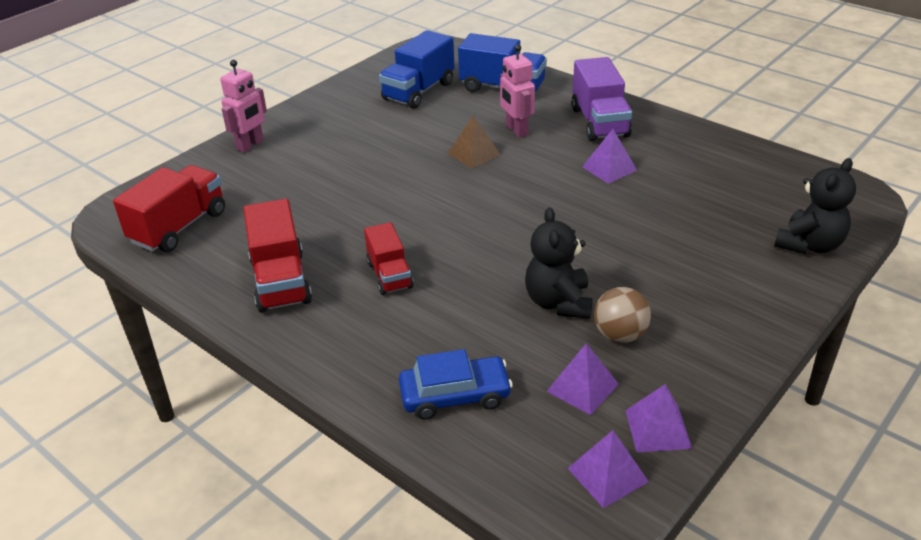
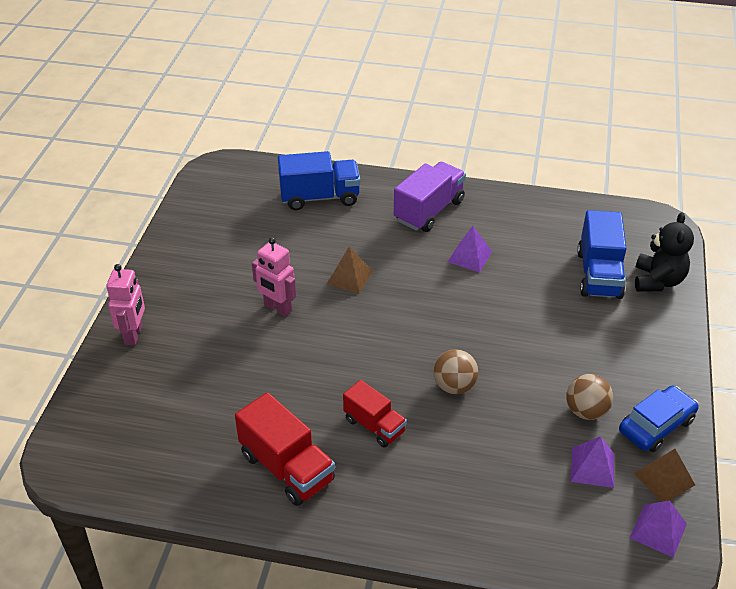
camera: 30 degrees left, 5 degrees up
red truck [113,165,225,252] -> none
blue truck [379,30,455,109] -> blue truck moved to [577,210,626,299]
blue car [399,349,513,420] -> blue car moved to [619,385,699,452]
pink robot [500,44,535,138] -> pink robot moved to [252,237,296,316]
black teddy bear [525,208,593,319] -> none
purple truck [571,57,632,141] -> purple truck turned 105 degrees counterclockwise [394,162,466,232]
purple pyramid [625,384,692,452] -> brown pyramid [634,449,695,502]
none -> brown ball [434,349,478,394]

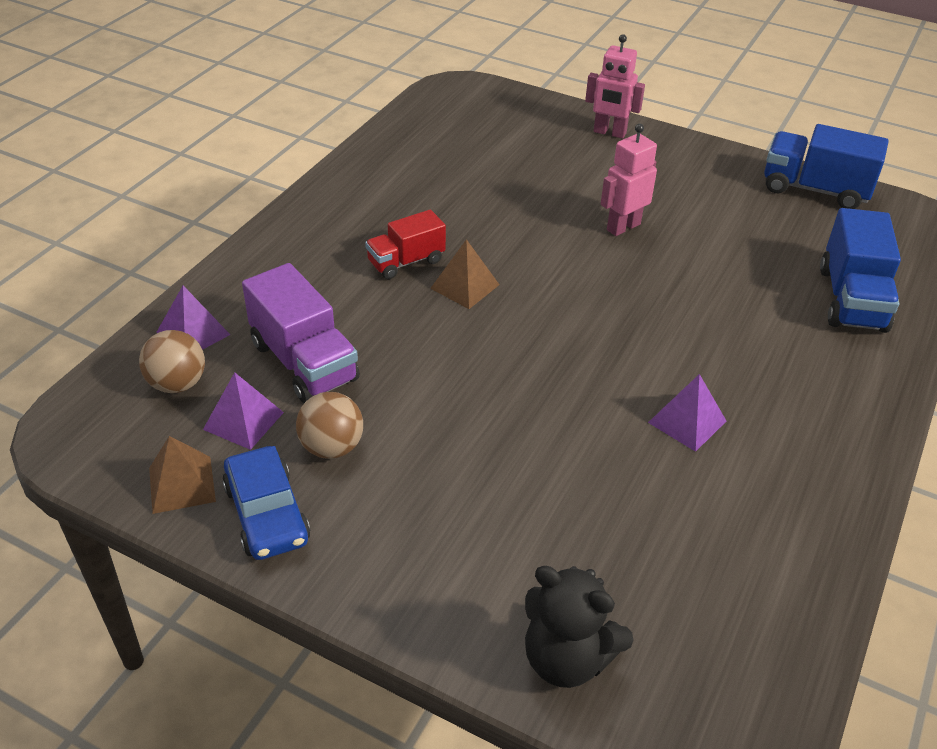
camera: 105 degrees right, 0 degrees up
red truck [235,392,335,506] -> none
brown pyramid [327,247,372,293] -> brown pyramid moved to [430,239,500,309]
purple truck [394,162,466,232] -> purple truck moved to [242,263,360,403]
brown ball [434,349,478,394] -> brown ball moved to [139,330,205,393]
blue truck [577,210,626,299] -> blue truck moved to [764,124,889,209]
purple pyramid [630,500,687,558] -> purple pyramid moved to [156,286,230,350]

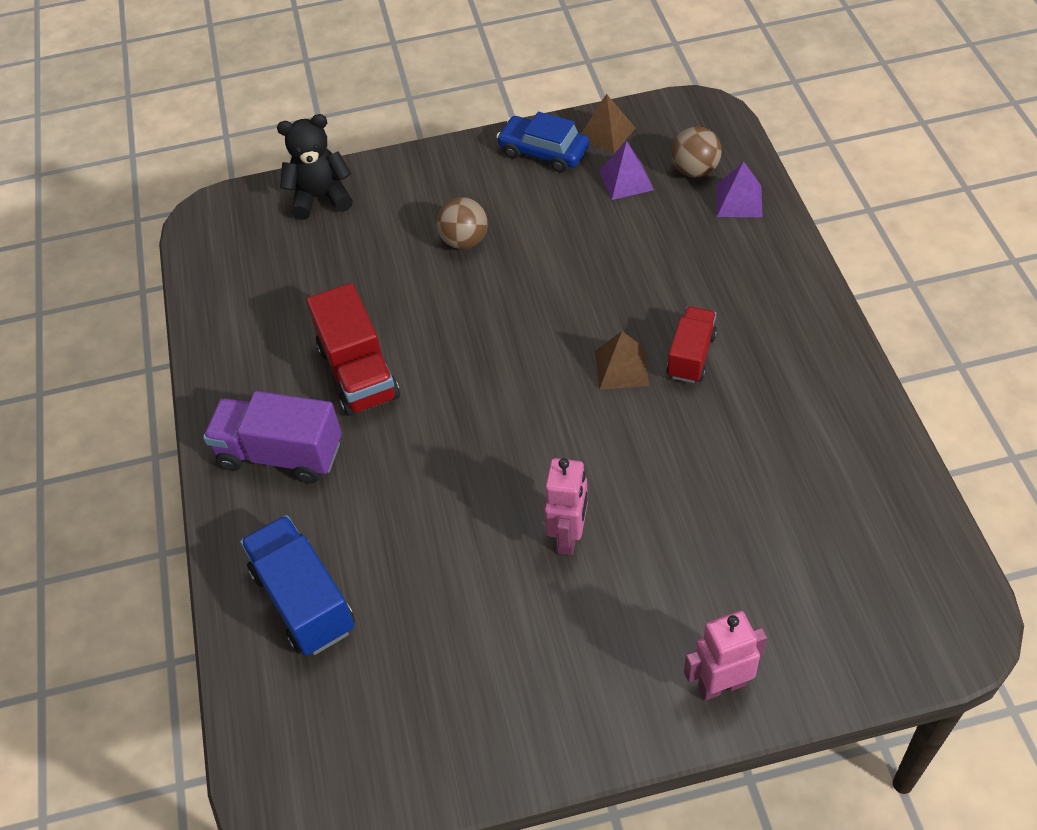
camera: 145 degrees right, 10 degrees up
purple truck [242,263,360,403] -> purple truck moved to [203,391,342,483]
brown ball [296,392,363,459] -> brown ball moved to [436,197,488,249]
purple pyramid [648,374,726,452] -> red truck [307,283,400,416]
blue truck [764,124,889,209] -> none

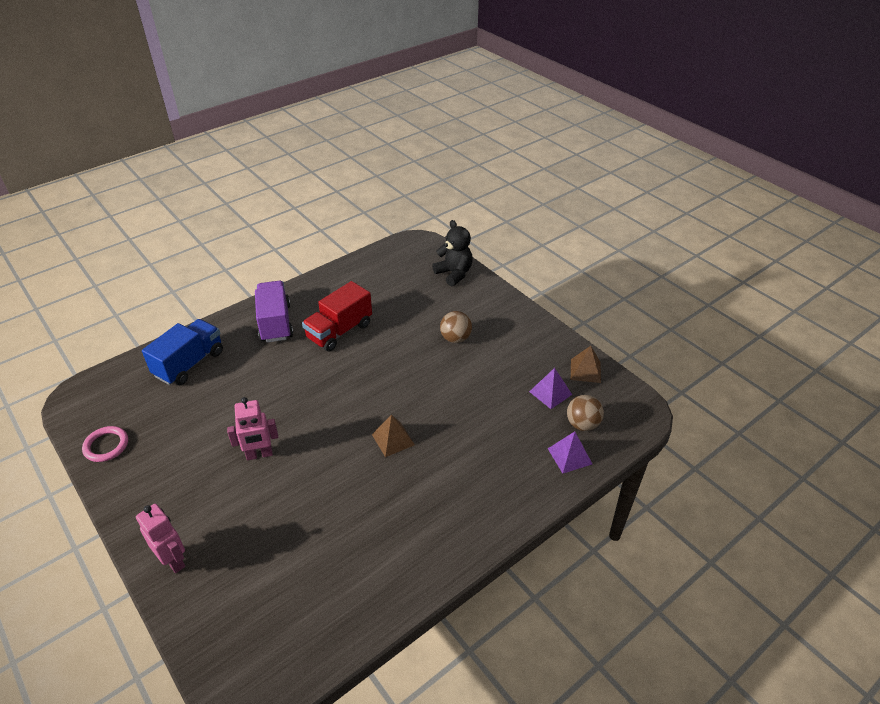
camera: 60 degrees right, 10 degrees down
blue car [496,112,589,172] -> none
red truck [667,306,717,383] -> none
none -> pink ring [82,426,128,462]

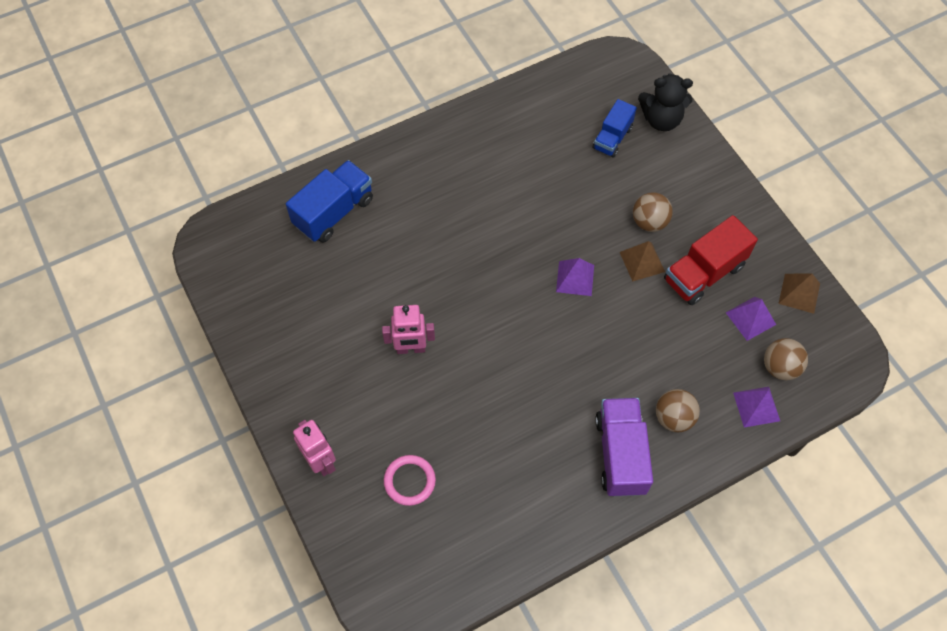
camera: 10 degrees right, 20 degrees up
pink ring [82,426,128,462] -> pink ring moved to [384,455,436,506]
purple truck [255,281,293,343] -> purple truck moved to [595,398,653,497]
red truck [302,281,372,352] -> red truck moved to [664,215,758,305]
brown pyramid [372,414,415,457] -> brown pyramid moved to [620,241,665,282]
black teddy bear [432,220,473,287] -> black teddy bear turned 120 degrees clockwise [638,73,693,131]
none -> purple pyramid [556,258,594,296]
none -> blue truck [593,99,637,158]
none -> brown ball [656,389,700,432]

